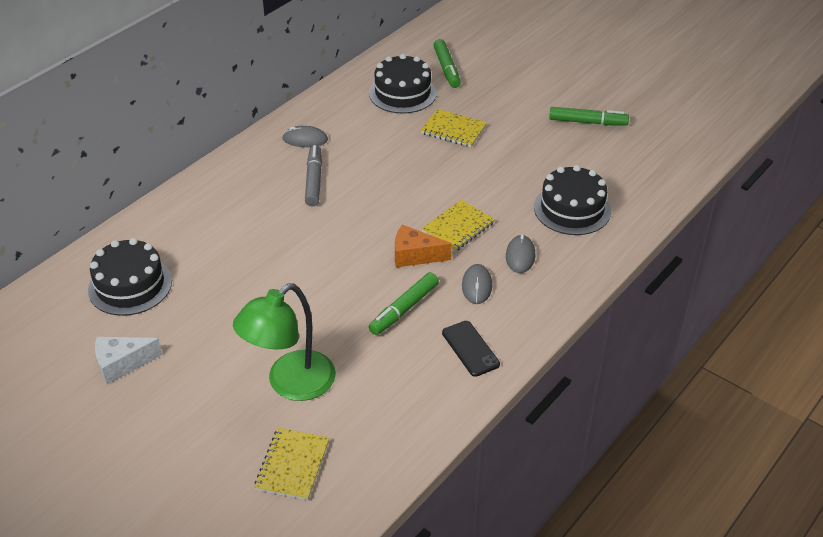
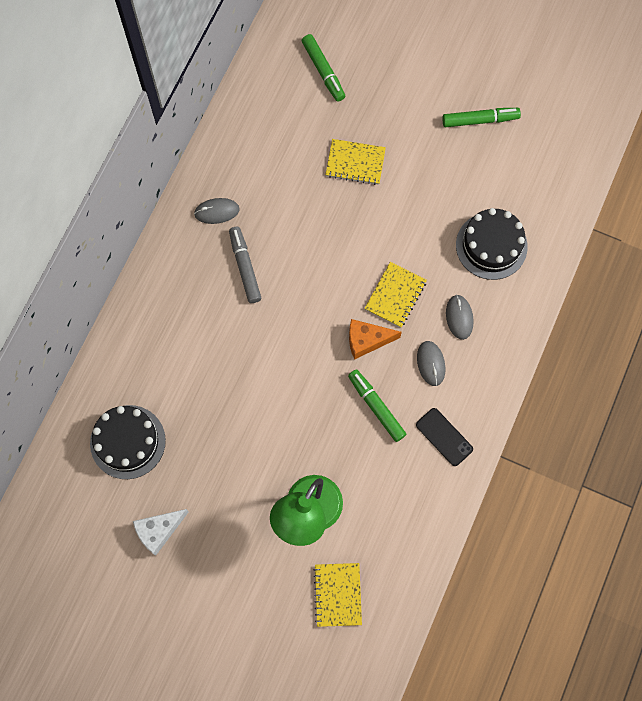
camera: 15 degrees left, 30 degrees up
black cake [369,54,437,114] -> none
green marker [369,272,439,335] -> green marker turned 120 degrees clockwise [348,369,406,442]

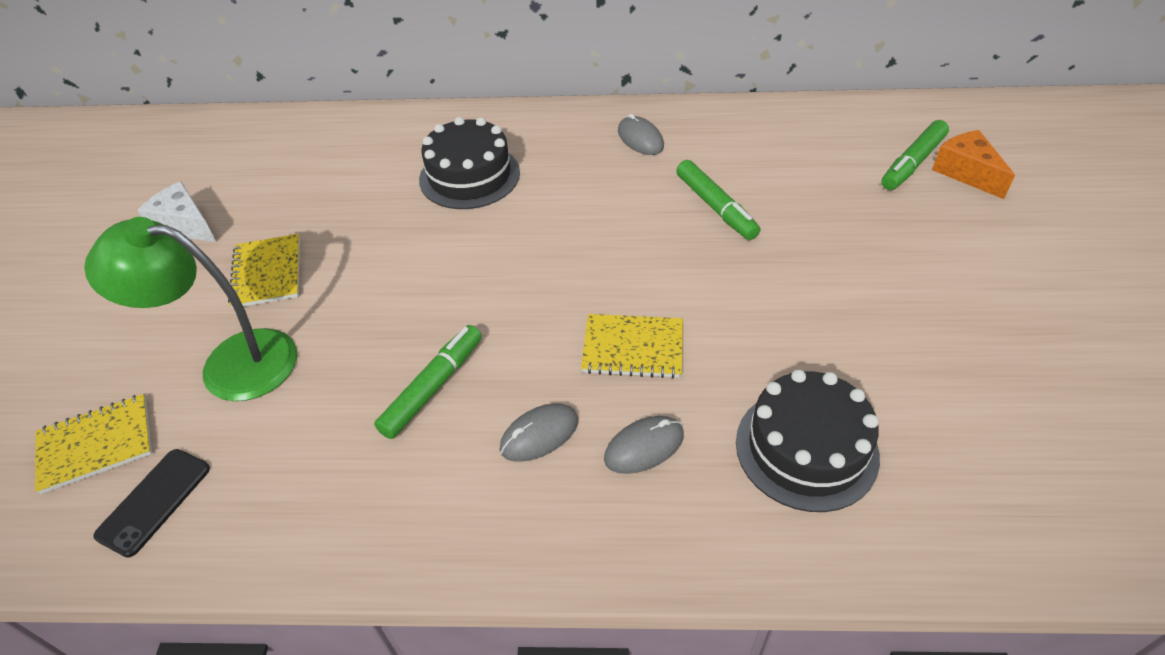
camera: 70 degrees right, 25 degrees down
black cake [90,405,166,479] -> black cake moved to [419,117,520,209]
grey marker [229,227,261,303] -> none
yellow notebook [325,139,386,185] -> yellow notebook moved to [228,234,300,309]
orange cheese [349,319,402,360] -> orange cheese moved to [932,130,1015,199]
black phone [416,408,473,466] -> black phone moved to [93,449,210,558]
green marker [442,108,521,127] -> green marker moved to [676,160,760,240]

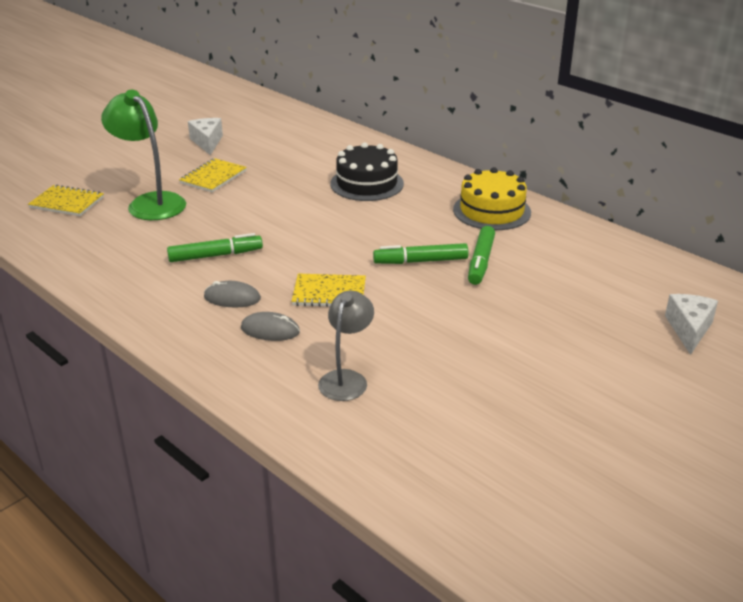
camera: 40 degrees right, 15 degrees down
black phone [93,449,210,558] -> none
yellow notebook [581,314,683,379] -> yellow notebook turned 45 degrees counterclockwise [291,274,366,307]
grey mouse [618,114,664,155] -> yellow cake [453,167,531,230]
black cake [736,370,880,512] -> grey lamp [318,291,374,401]
green marker [881,120,949,190] -> green marker moved to [373,243,469,264]
orange cheese [932,130,1015,199] -> white cheese [665,294,718,355]

